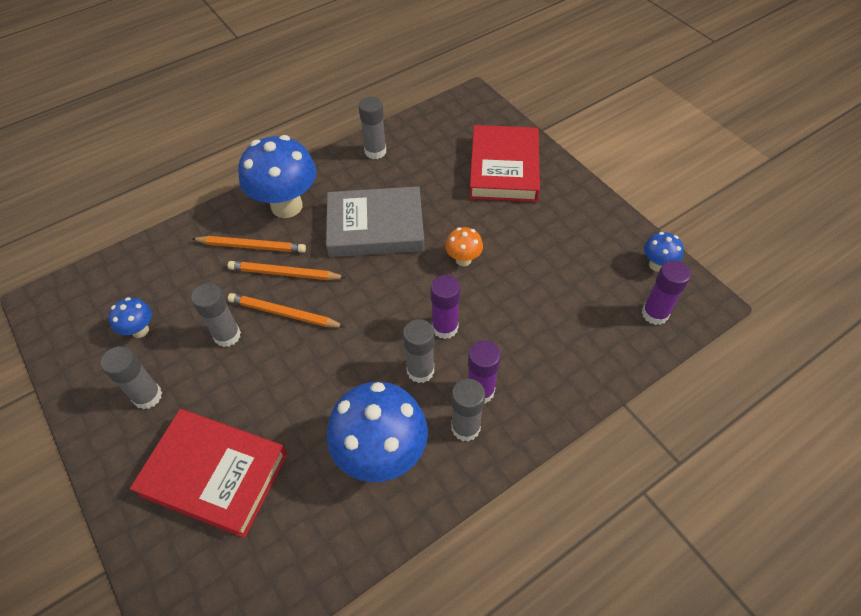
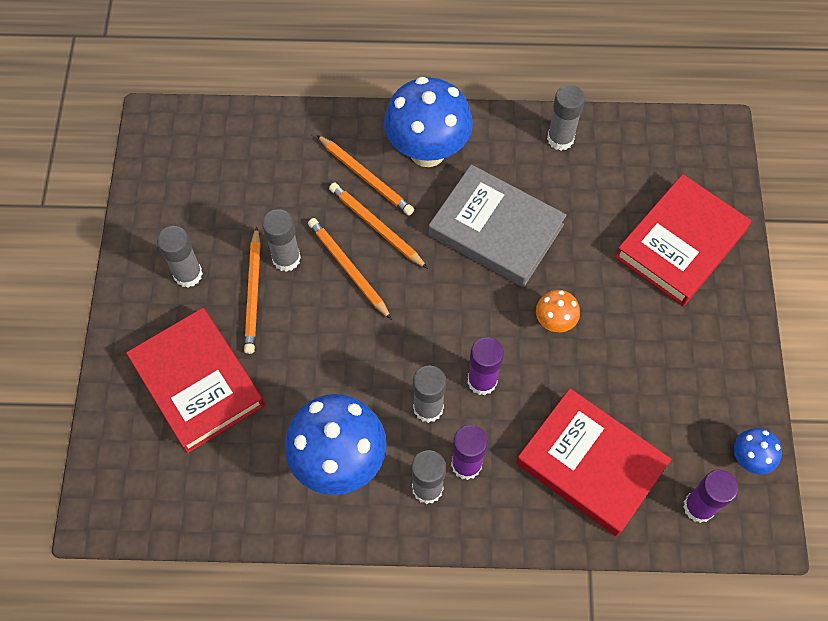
camera: 35 degrees right, 10 degrees up
blue mushroom [108,297,152,338] -> none
none -> orange pencil [244,226,261,354]
none -> red book [516,388,671,536]

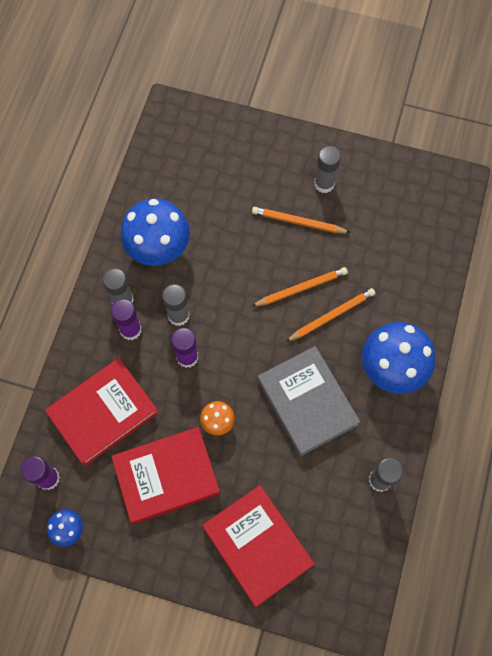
camera: 105 degrees right, 5 degrees up
red book [126,308,265,453] -> red book moved to [111,427,220,524]
grey glue stick [262,209,301,272] -> none
orange pencil [317,135,414,215] -> none
grey book [428,164,567,287] -> grey book turned 75 degrees counterclockwise [258,346,360,456]

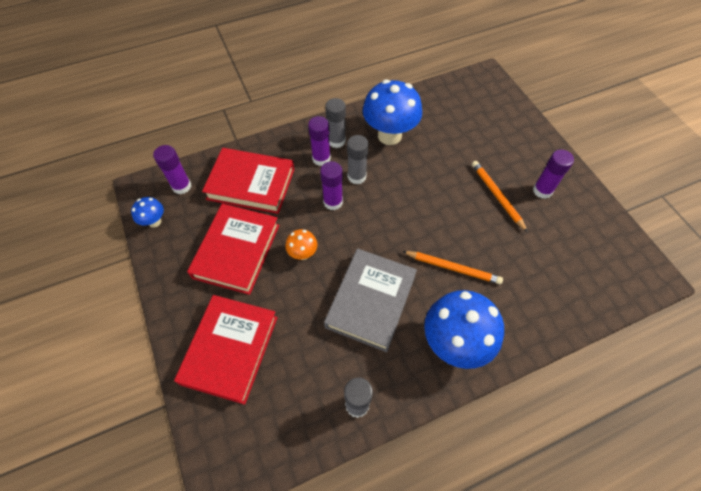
camera: 50 degrees right, 10 degrees down
red book [111,427,220,524] -> red book turned 75 degrees clockwise [187,204,279,295]
orange pencil [251,267,348,307] -> none
grey glue stick [314,146,341,193] -> purple glue stick [533,149,574,199]

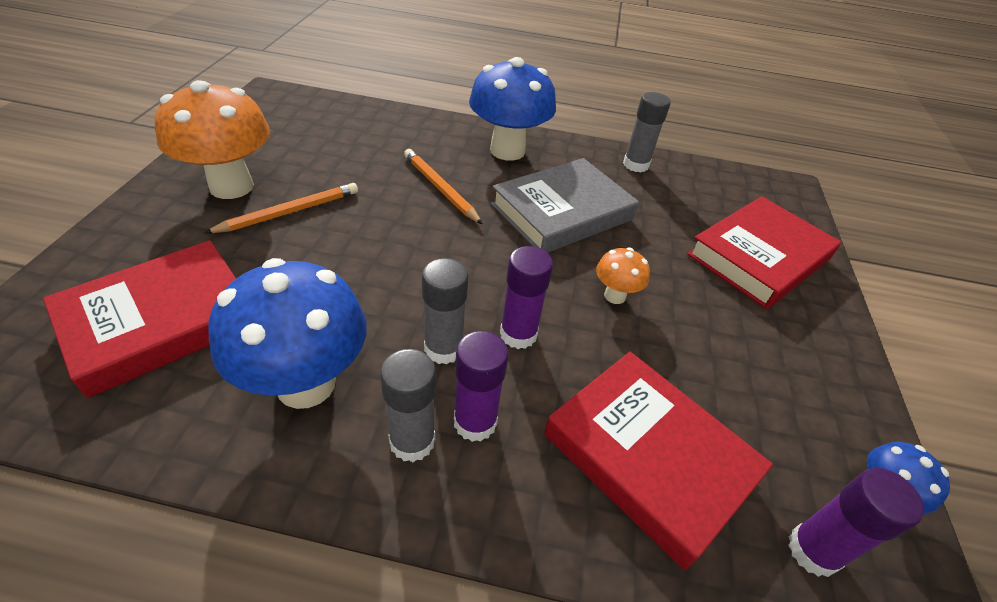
camera: 150 degrees left, 15 degrees down
red book [187,204,279,295] -> red book moved to [43,240,236,398]
orange pencil [472,161,528,232] -> orange pencil turned 135 degrees counterclockwise [204,183,358,233]
purple glue stick [533,149,574,199] -> orange mushroom [155,80,270,199]

